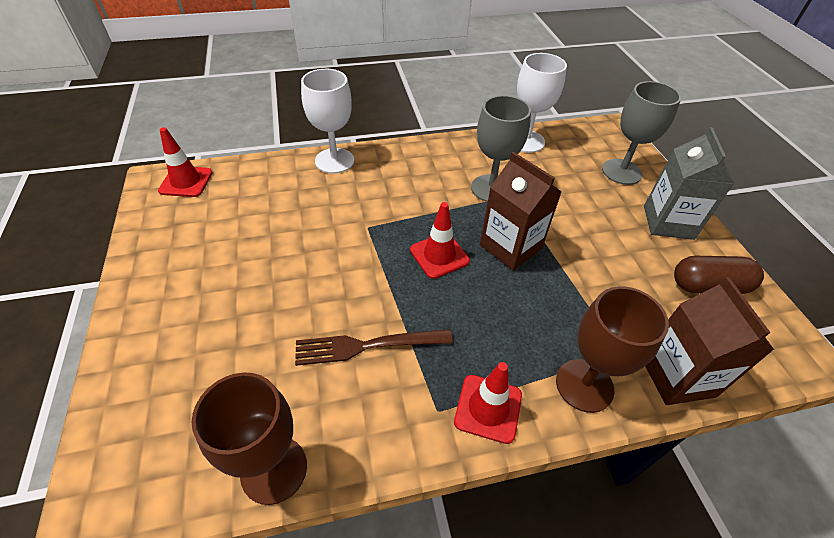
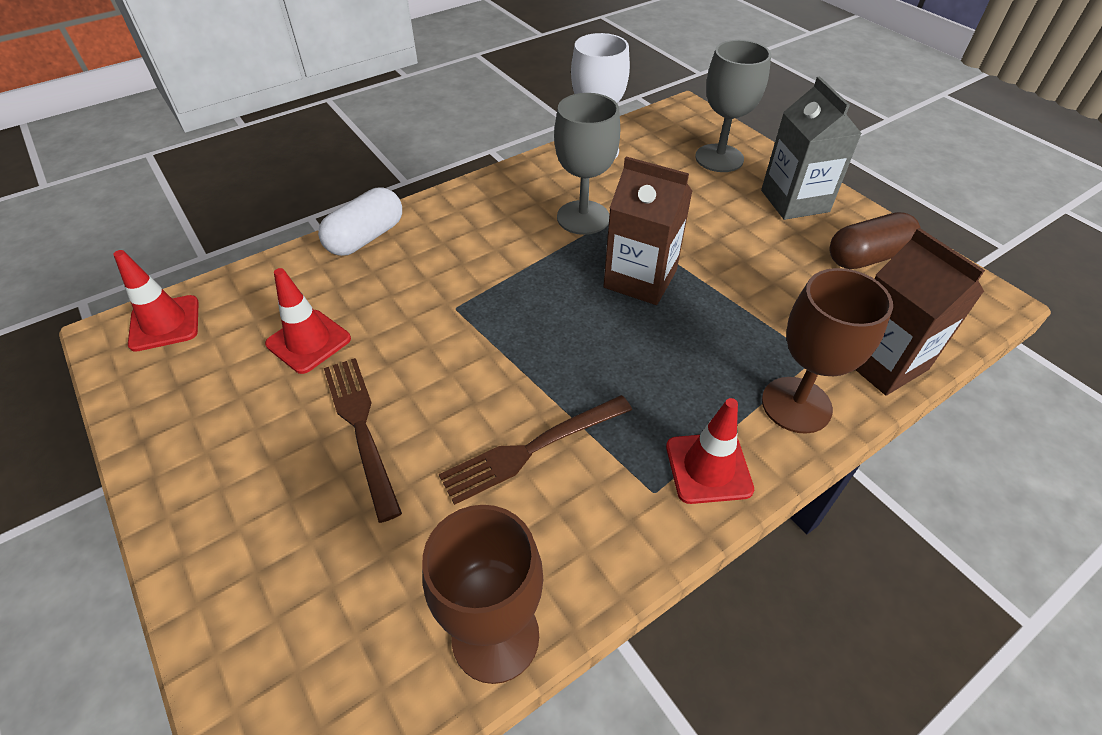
camera: 20 degrees left, 0 degrees up
white goblet [301,69,354,174] -> white capsule [318,188,402,256]
red traffic cone [410,202,470,279] -> red traffic cone moved to [265,268,351,374]
none -> brown fork [324,358,402,523]

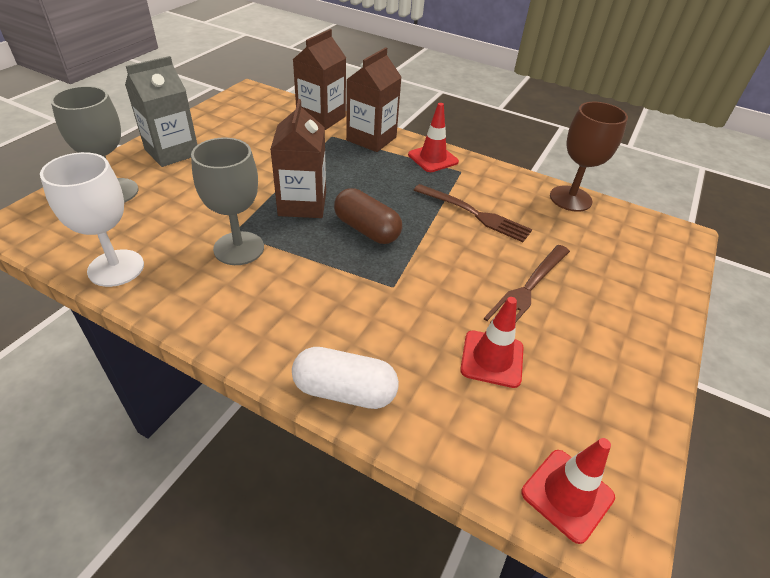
camera: 120 degrees left, 5 degrees down
brown goblet [762,268,893,434] -> brown carton [346,47,402,152]
brown capsule [830,212,920,269] -> brown capsule moved to [334,188,402,244]

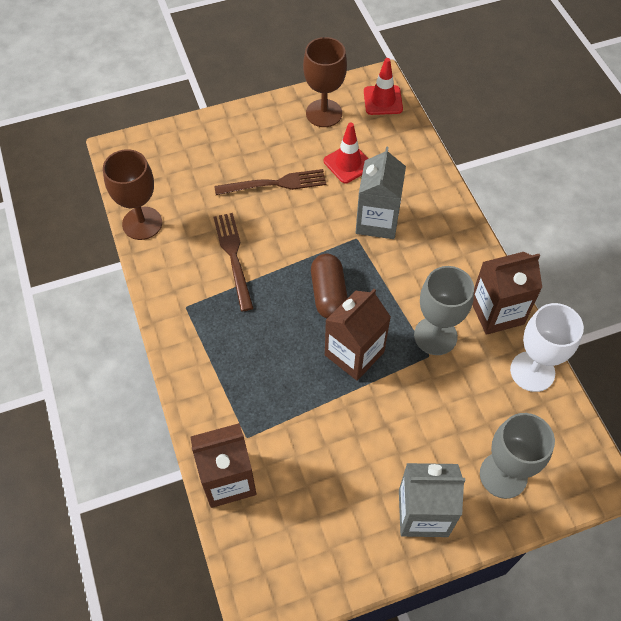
camera: 135 degrees left, 15 degrees up
white capsule [292,347,399,409] -> none
brown carton [346,47,402,152] -> brown carton moved to [472,252,542,335]
red traffic cone [408,103,459,172] -> none
none -> brown goblet [303,37,347,127]
none -> grey carton [356,146,406,239]

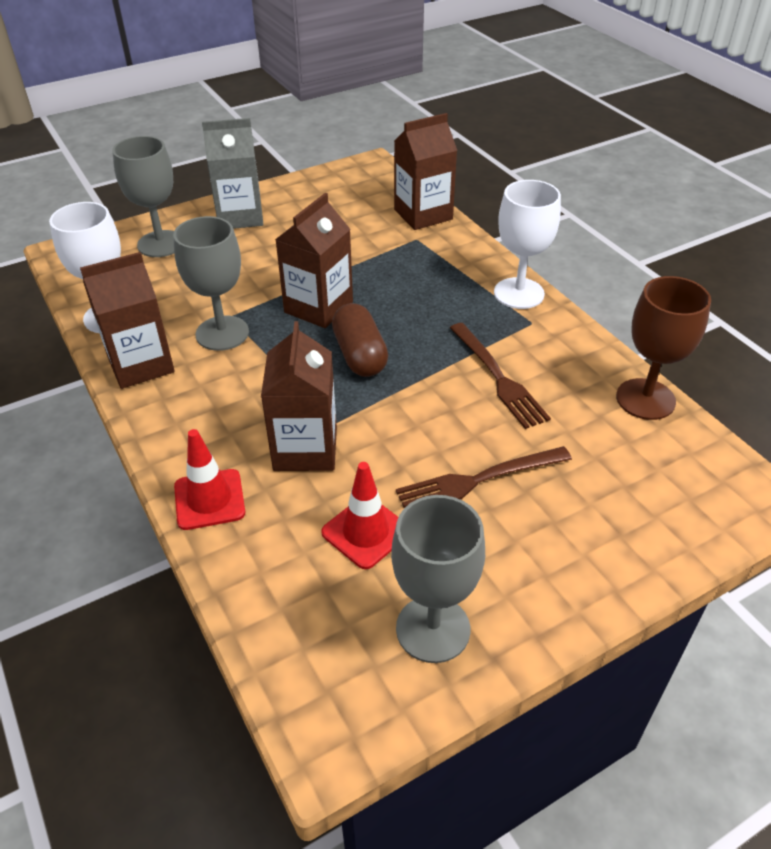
camera: 170 degrees right, 15 degrees down
brown goblet [303,37,347,127] -> grey goblet [391,495,485,663]
grey carton [356,146,406,239] -> brown carton [261,321,337,471]
red traffic cone [364,58,403,115] -> red traffic cone moved to [174,429,245,530]
none -> white goblet [494,180,561,309]

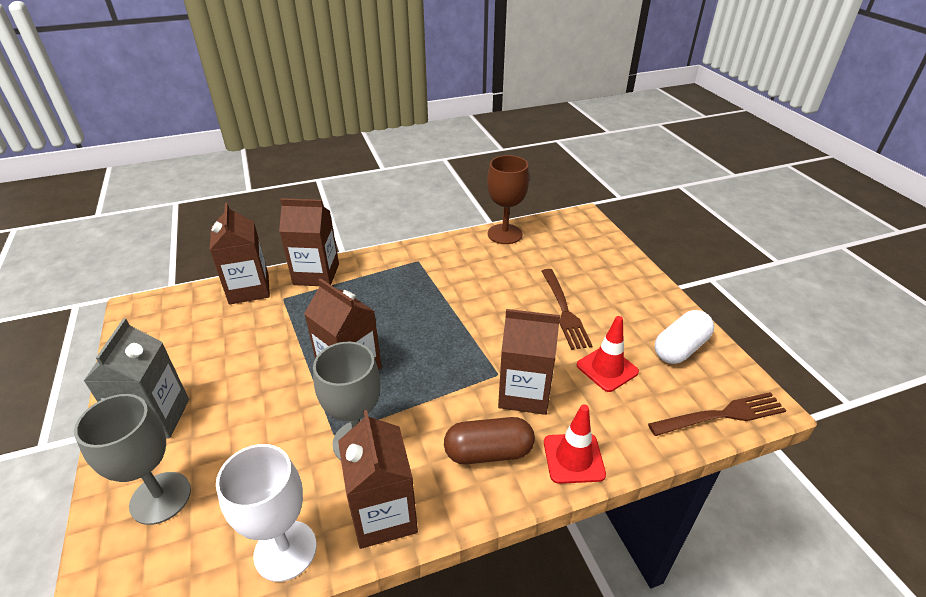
camera: 80 degrees left, 5 degrees down
brown capsule [332,303,388,377] -> brown capsule moved to [444,417,535,464]
grey goblet [391,495,485,663] -> white capsule [655,310,714,364]
brown fork [450,323,551,429] -> brown fork moved to [648,392,787,436]
white goblet [494,180,561,309] -> none
none -> brown carton [279,198,339,286]

